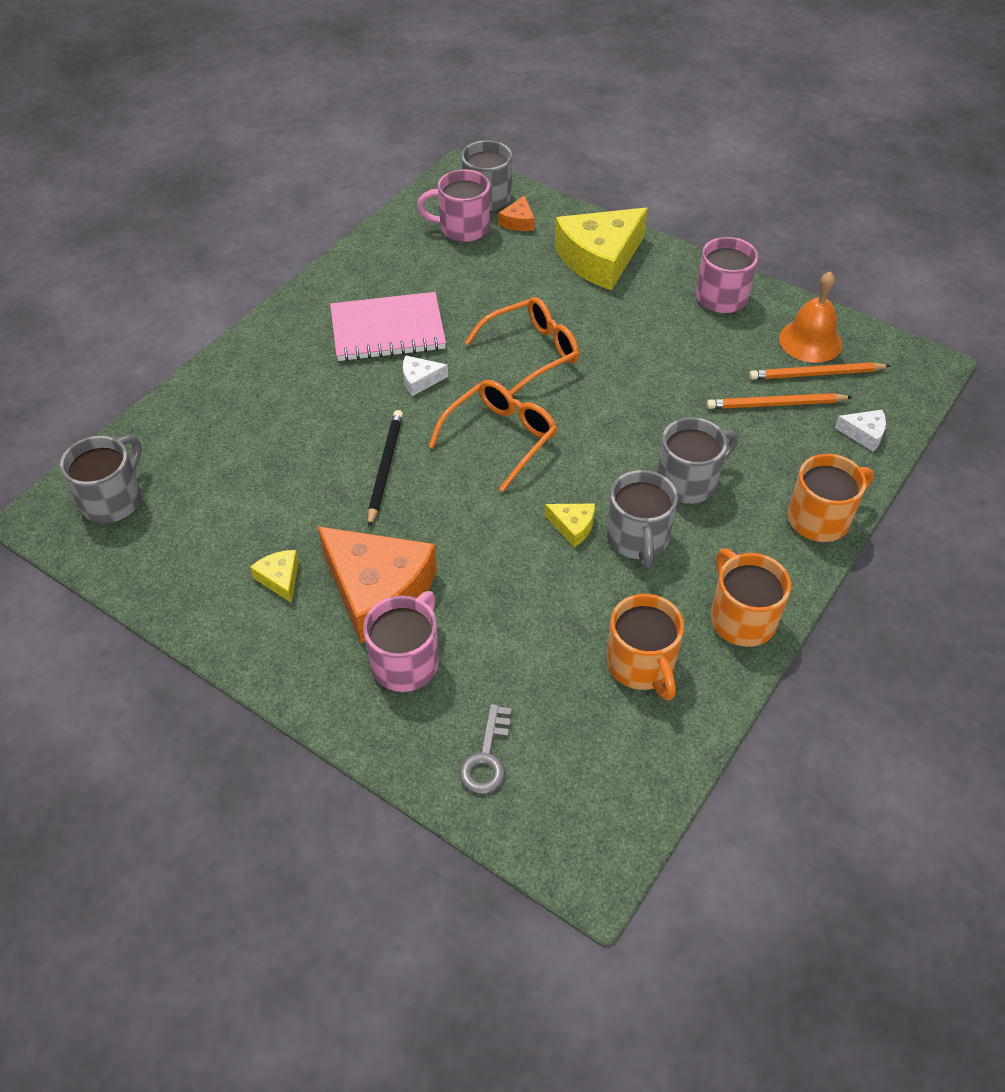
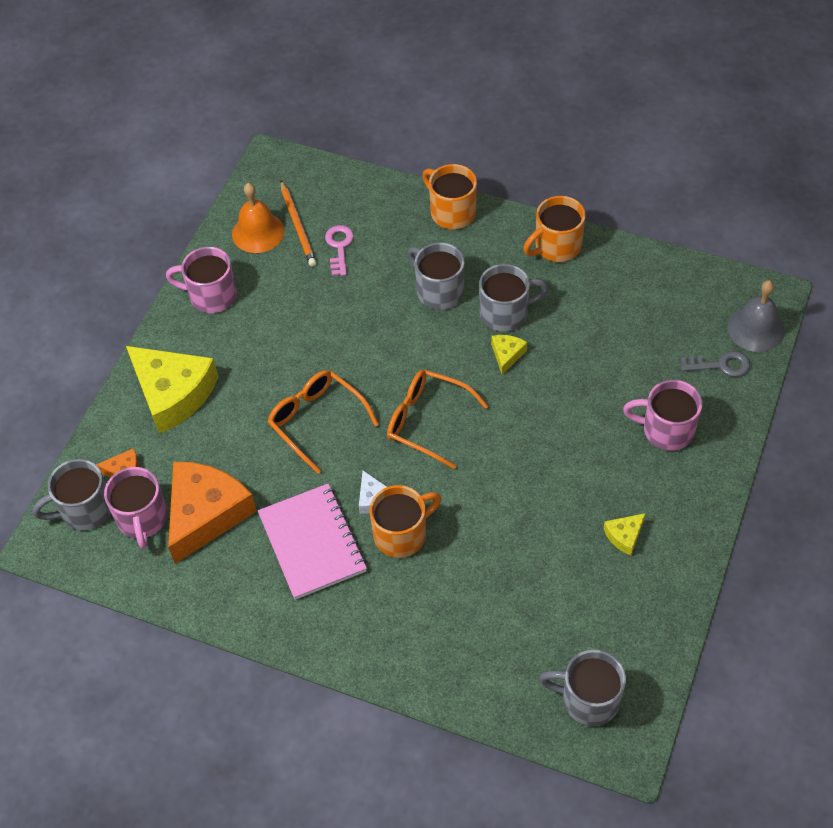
camera: 100 degrees left, 5 degrees up
orange cheese [318,526,437,643] -> orange cheese moved to [168,462,257,564]
black pencil [368,410,403,527] -> none
orange mug [607,594,684,701] -> orange mug moved to [370,485,441,558]
orange pencil [707,393,852,409] -> pink key [325,225,354,276]
white cheese [835,410,886,452] -> none
none -> grey bell [728,280,785,352]

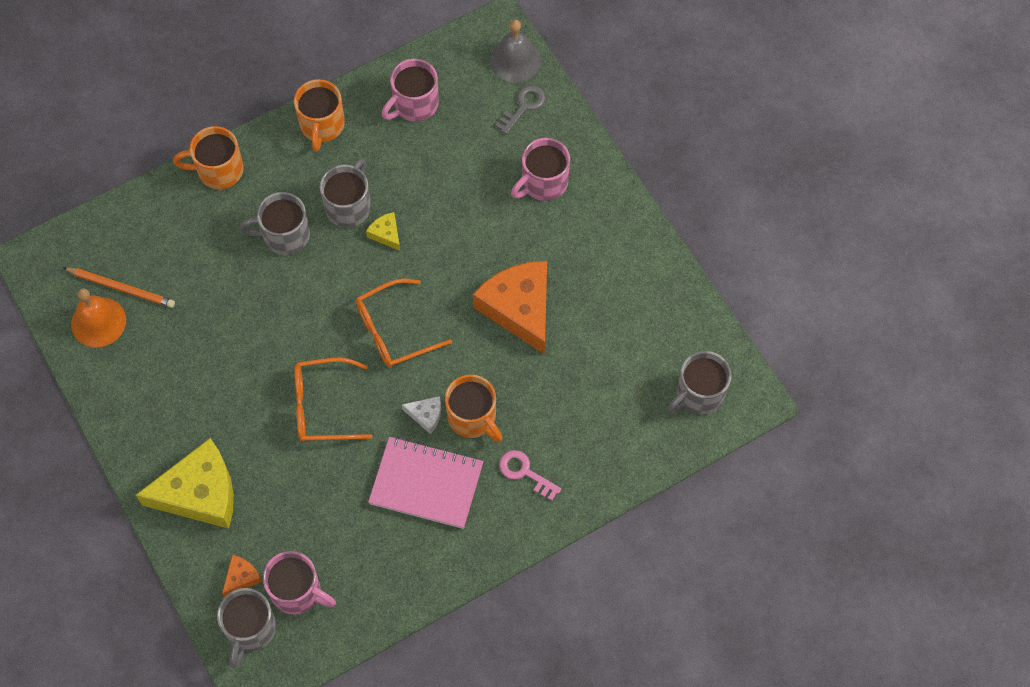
camera: 55 degrees left, 10 degrees up
pink mug [166,247,237,313] -> pink mug moved to [382,59,439,121]
orange cheese [168,462,257,564] -> orange cheese moved to [473,261,547,355]
pink key [325,225,354,276] -> pink key moved to [499,450,561,501]
orange mug [370,485,441,558] -> orange mug turned 135 degrees clockwise [445,375,503,442]
yellow cheese [603,513,646,555] -> none

